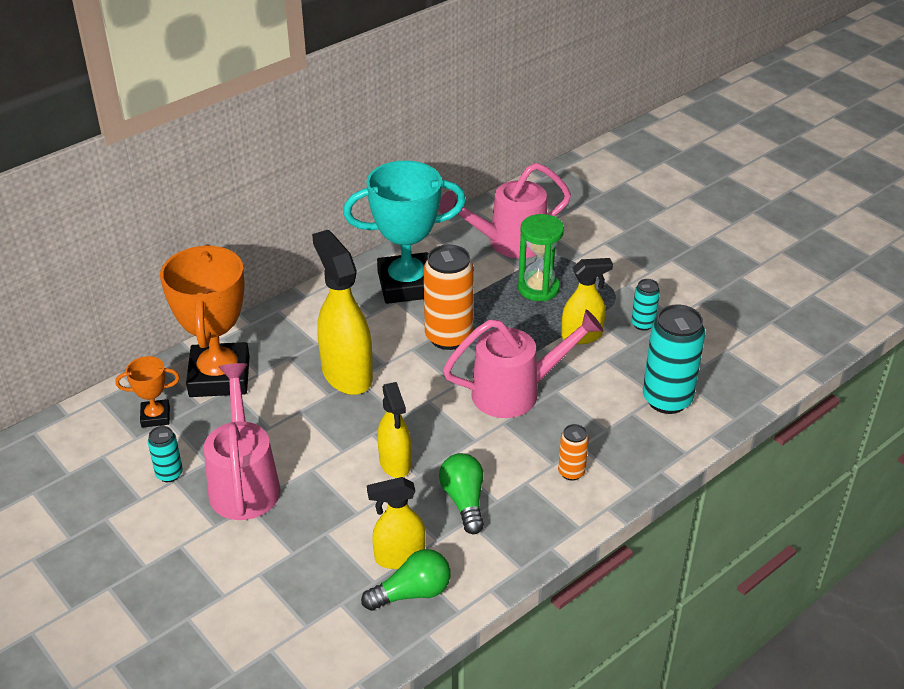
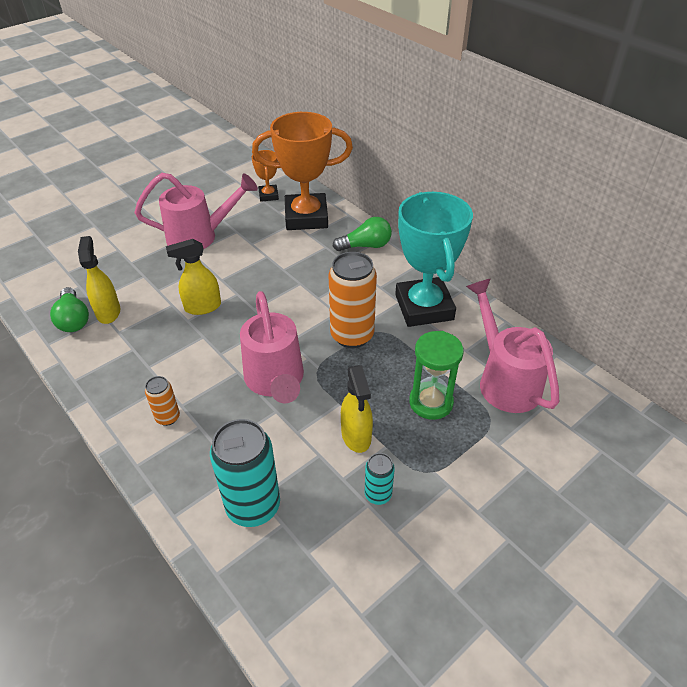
camera: 90 degrees right, 5 degrees up
turquoise can [148,426,183,482] -> none
yellow spray bottle [312,230,373,395] -> none
green light bulb [439,453,484,534] -> green light bulb moved to [333,217,392,251]

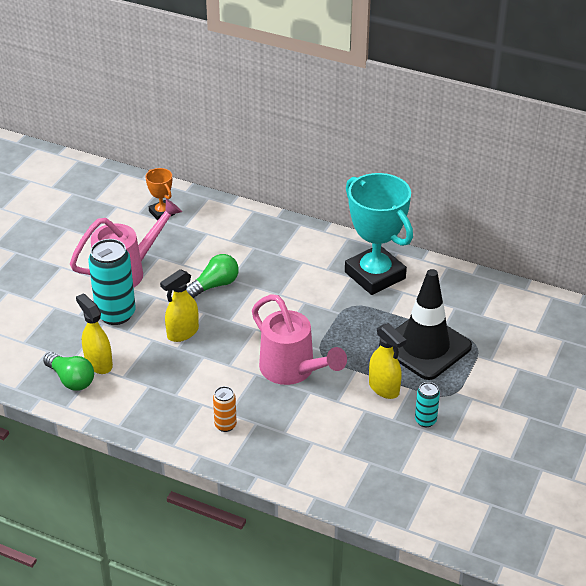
camera: 25 degrees left, 5 degrees down
turquoise can [210,419,280,527] -> turquoise can moved to [88,239,136,325]
orange trophy [252,112,353,230] -> none
orange can [329,252,377,348] -> none
green light bulb [333,217,392,251] -> green light bulb moved to [186,254,239,298]
green hourglass [409,331,464,420] -> black traffic cone [379,269,472,380]
pink watering can [466,278,559,413] -> none

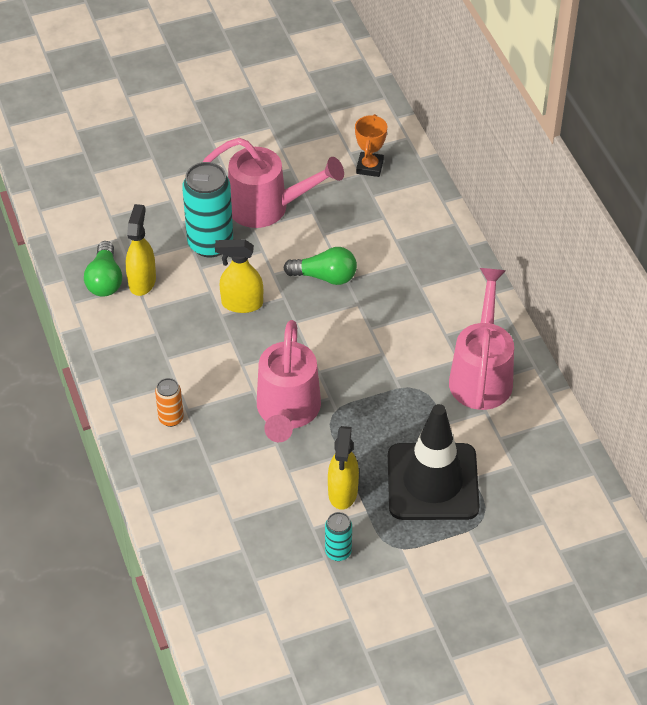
camera: 45 degrees right, 10 degrees up
turquoise trophy [345,173,413,295] -> pink watering can [449,268,514,410]

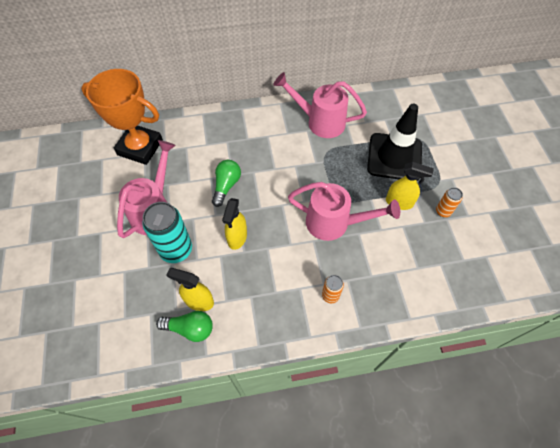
camera: 80 degrees left, 10 degrees up
turquoise can [325,512,352,561] -> orange can [436,187,463,217]
orange trophy [355,114,387,177] -> orange trophy [81,69,163,165], size x2.15

